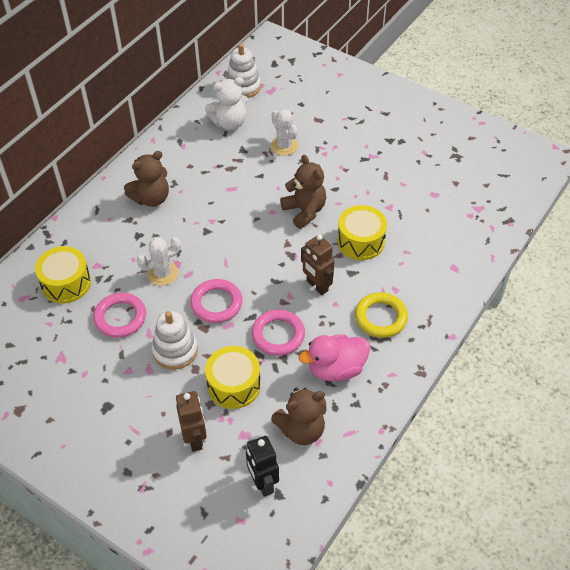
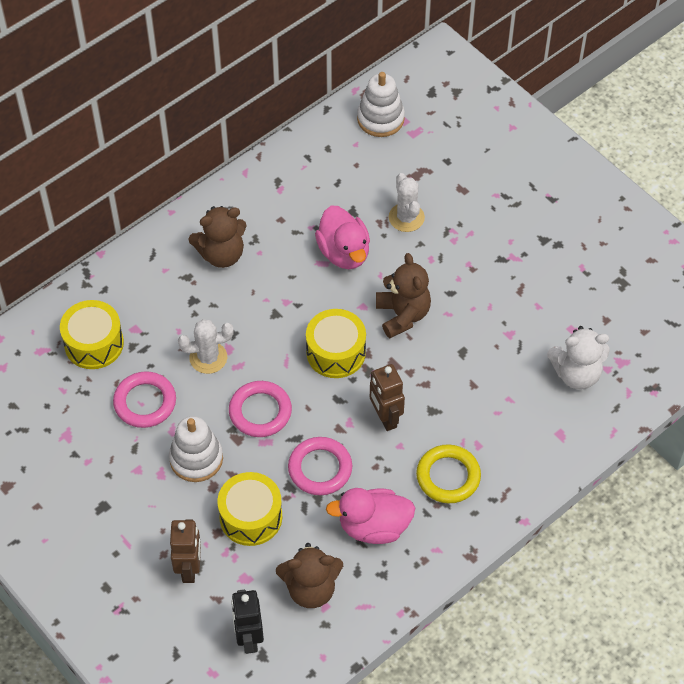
camera: 15 degrees right, 5 degrees up
white teddy bear [205,77,248,130] -> white teddy bear moved to [547,326,610,389]
yellow drum [337,205,387,260] -> yellow drum moved to [306,309,366,378]
none -> pink duck [315,206,370,269]

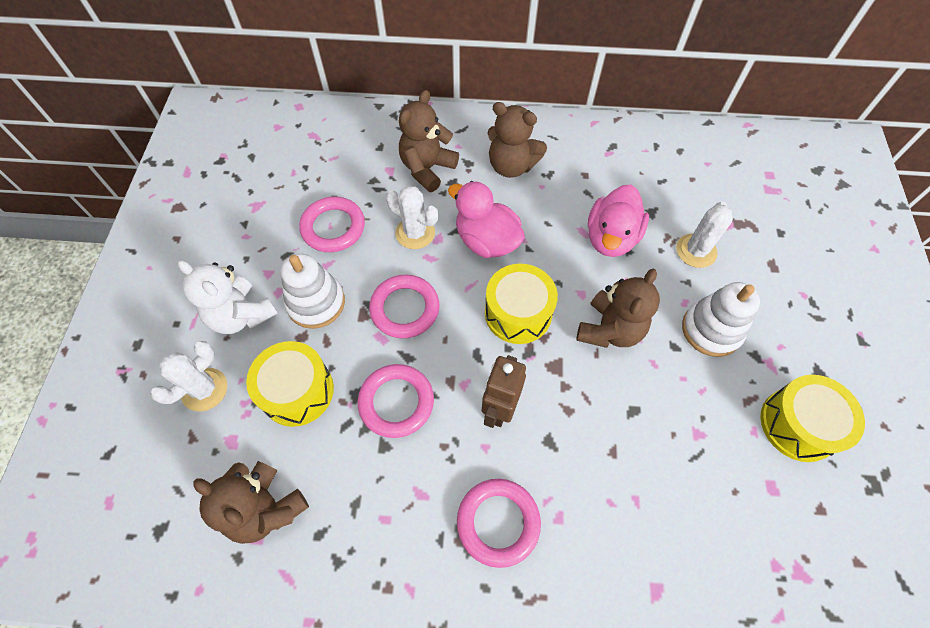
camera: 45 degrees right, 5 degrees up
yellow drum [60,300,124,369] -> yellow drum moved to [760,375,865,462]
brown robot [170,520,201,583] -> white cactus [151,341,227,412]
black robot [231,590,264,654] -> none
pink duck [326,488,415,544] -> pink duck moved to [448,181,525,258]
white stacking toy [357,72,405,137] -> white stacking toy moved to [682,282,760,357]
yellow ring [416,444,481,503] -> pink ring [457,479,541,568]
white teddy bear [547,326,610,389] -> white teddy bear moved to [178,260,278,334]
none -> brown teddy bear [399,90,459,192]

